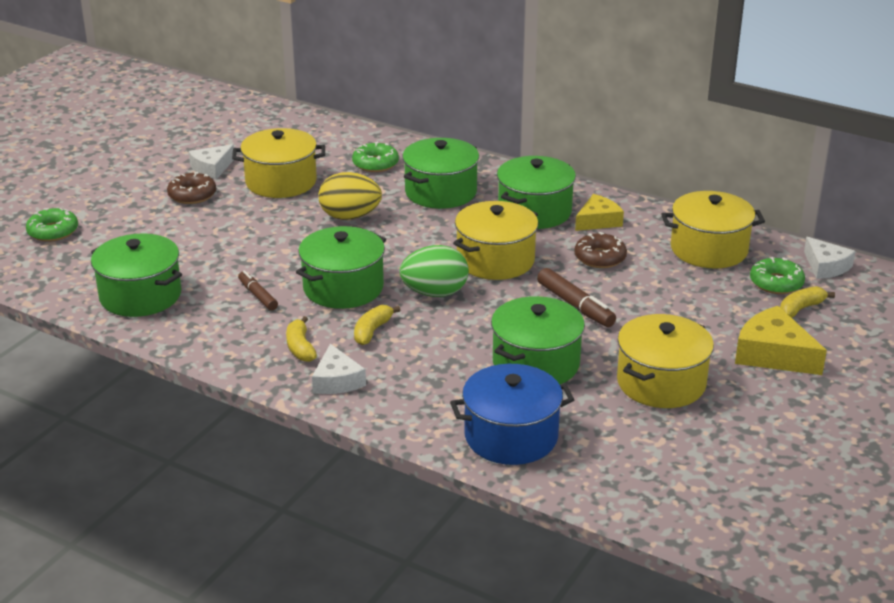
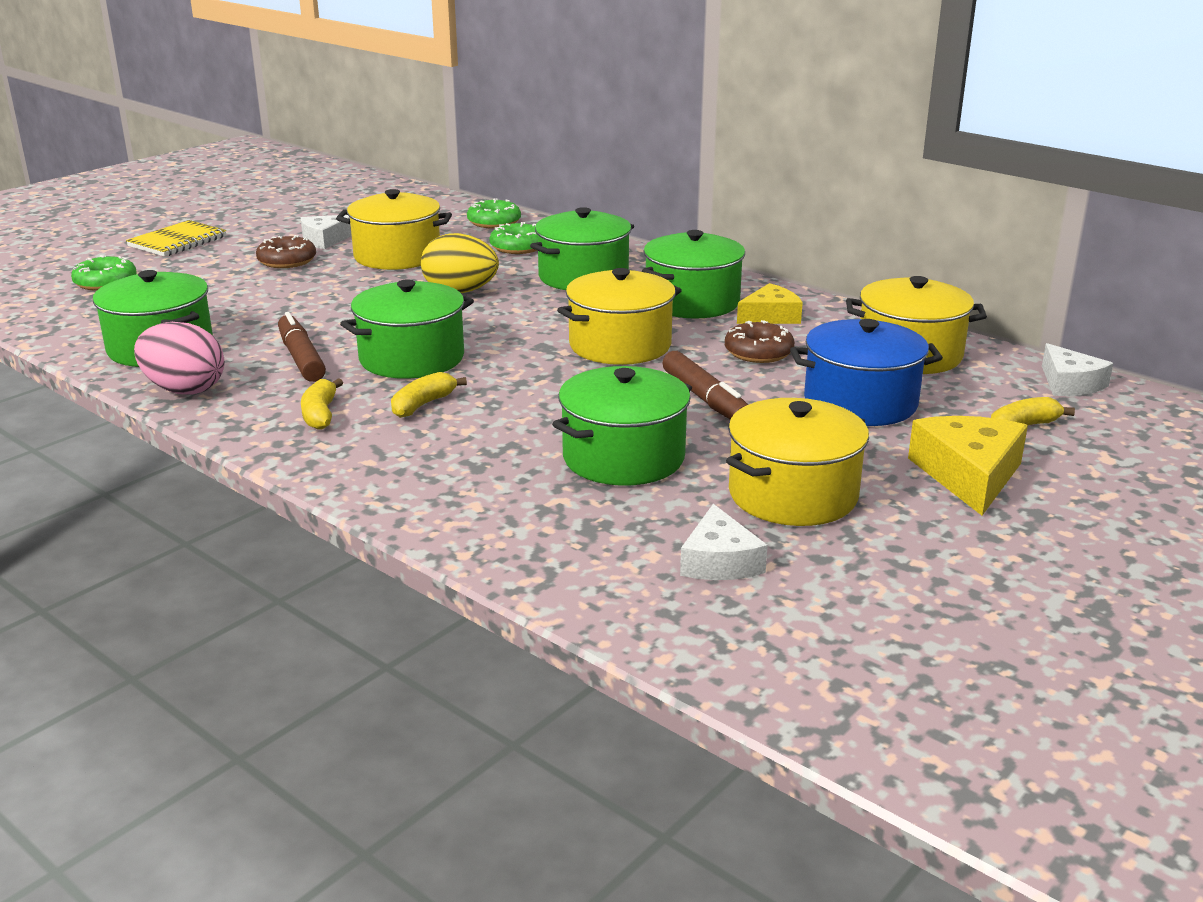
camera: 10 degrees right, 5 degrees down
brown marker [238,271,278,311] -> brown marker [278,312,326,382], size x1.52
white cheese [312,344,366,394] -> white cheese moved to [680,504,768,580]
green egg [400,245,469,297] -> none
blue pot [450,364,574,465] -> blue pot moved to [790,319,943,426]
yellow cheese [735,306,827,375] -> yellow cheese turned 45 degrees clockwise [908,416,1028,515]
green donut [750,257,805,294] -> green donut moved to [467,198,521,228]
none -> yellow notebook [126,220,226,257]
none -> pink egg [134,322,225,395]

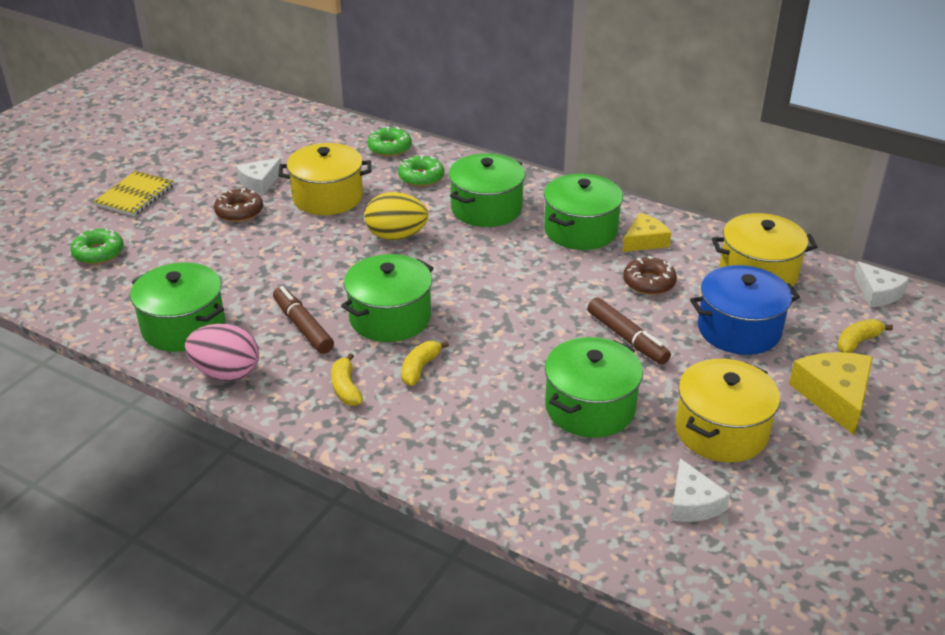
camera: 10 degrees left, 10 degrees up
yellow pot [557,268,682,365] -> none

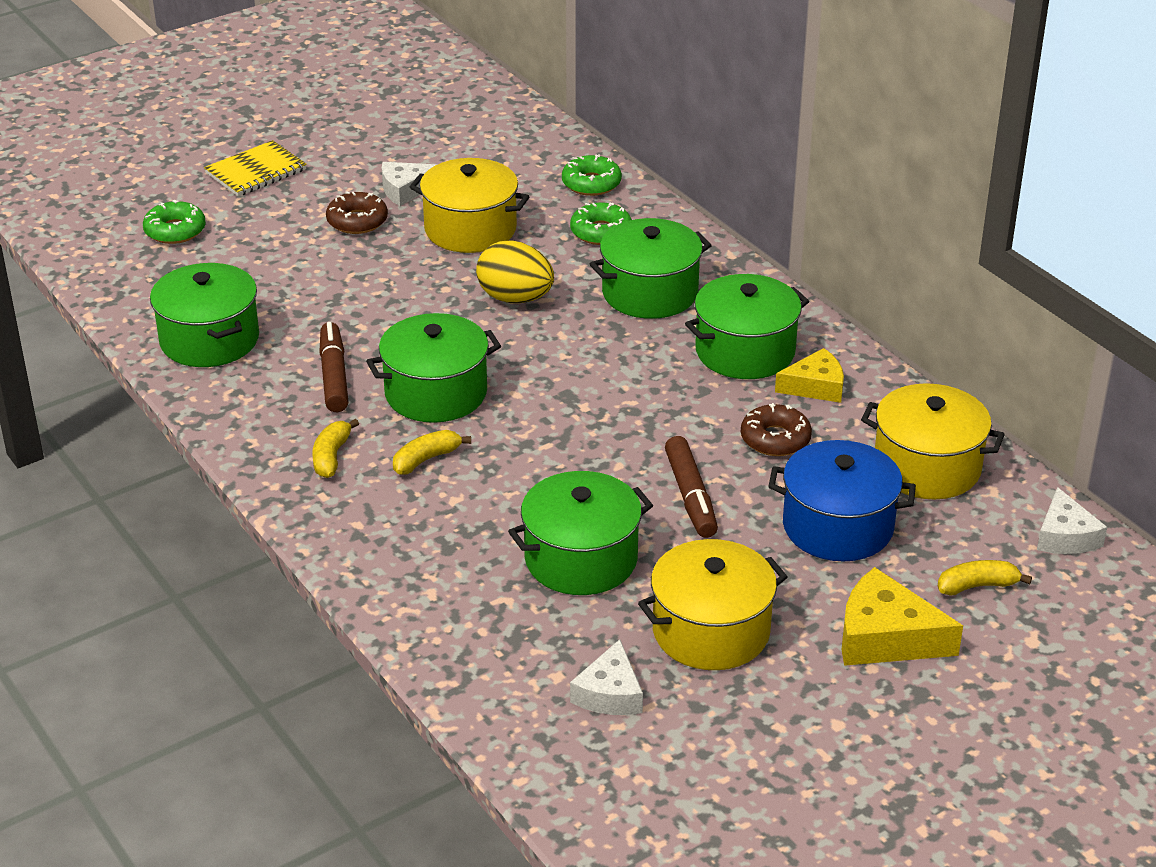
camera: 25 degrees right, 0 degrees up
pink egg [185,324,259,381] -> none
yellow cheese [789,352,873,435] -> yellow cheese turned 90 degrees counterclockwise [842,567,963,666]

